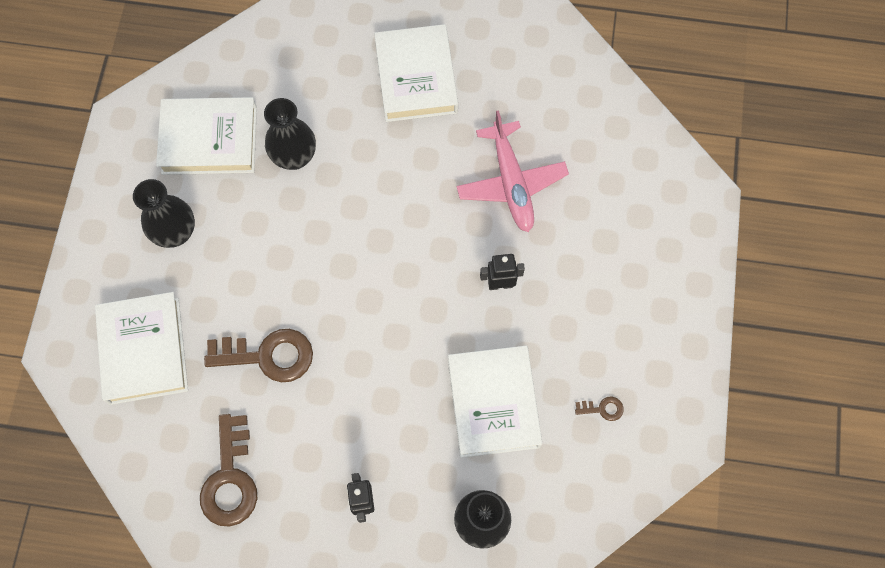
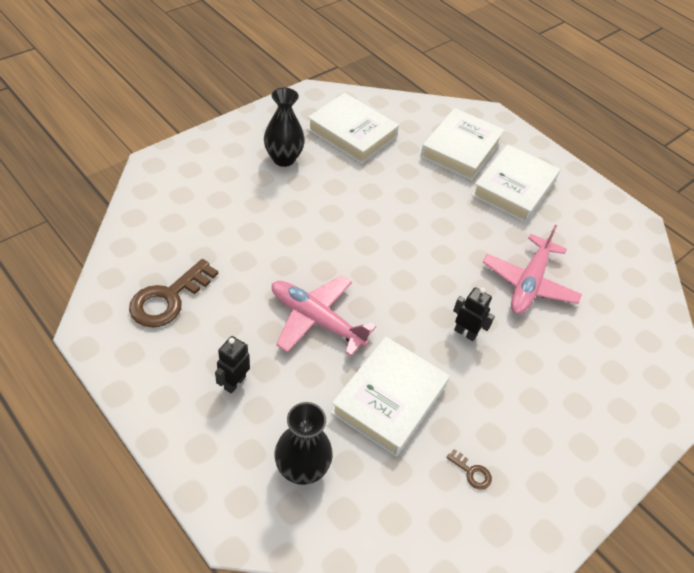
camera: 35 degrees right, 20 degrees down
white book [95,292,188,405] -> white book moved to [420,108,505,181]
brown key [204,329,313,382] -> none
black vase [264,98,316,170] -> none
none -> pink plane [272,276,376,356]

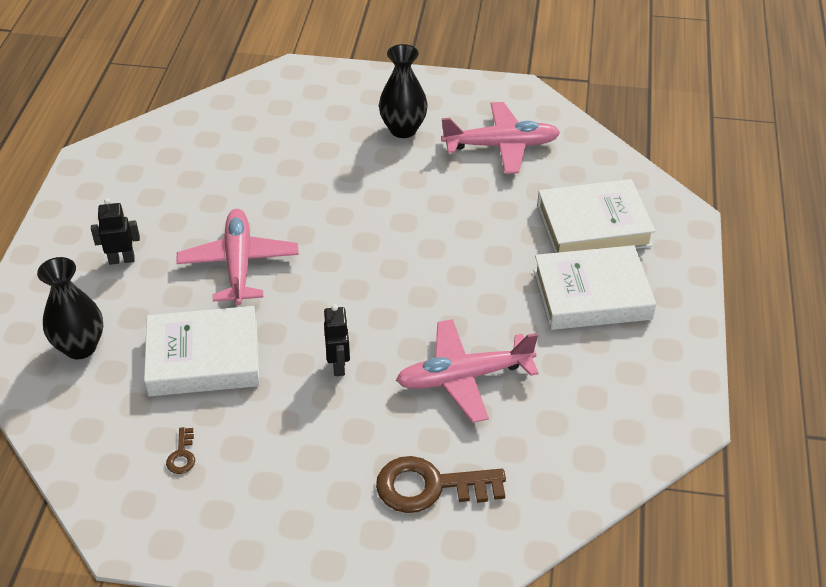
camera: 55 degrees right, 5 degrees down
brown key [129,259,218,327] -> brown key moved to [376,456,506,513]
white book [307,93,399,164] -> pink plane [441,102,560,174]

